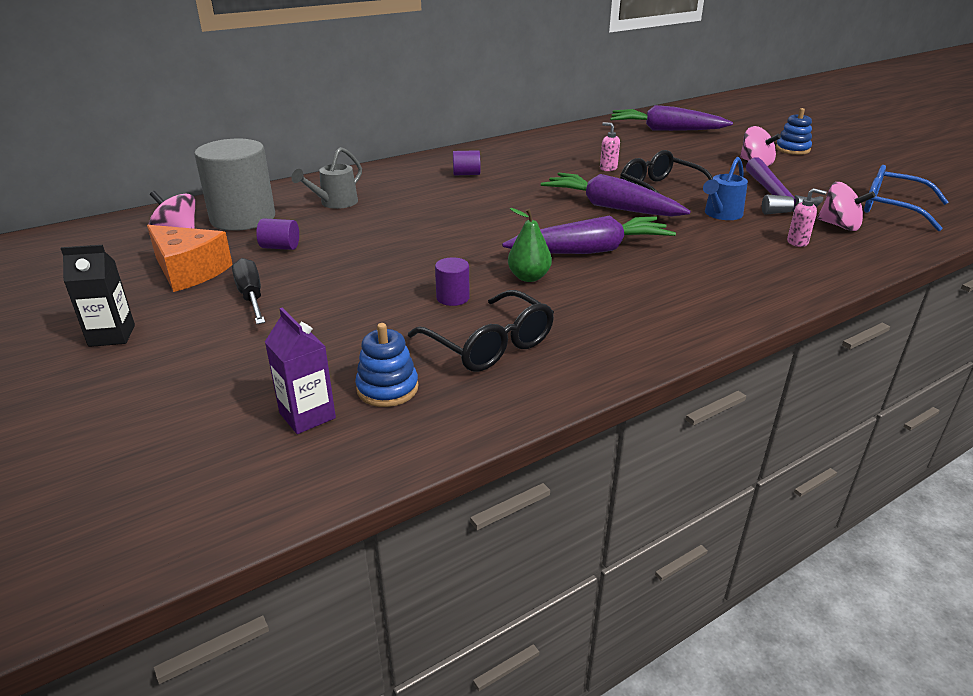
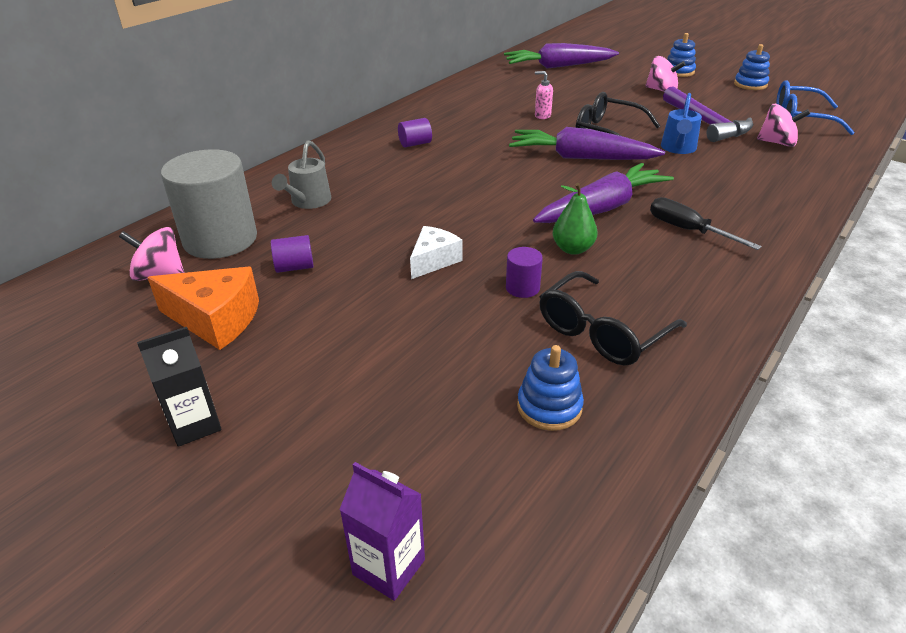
camera: 20 degrees left, 5 degrees up
black screwdriver [232,258,265,324] -> black screwdriver moved to [650,197,762,250]
purple carton [265,308,336,434] -> purple carton moved to [339,462,425,601]
black glasses [408,290,554,372] -> black glasses turned 105 degrees clockwise [539,271,687,366]
pink soap dispenser [787,188,827,247] -> none
none -> white cheese [410,226,463,279]
none -> blue stacking toy [734,44,770,90]

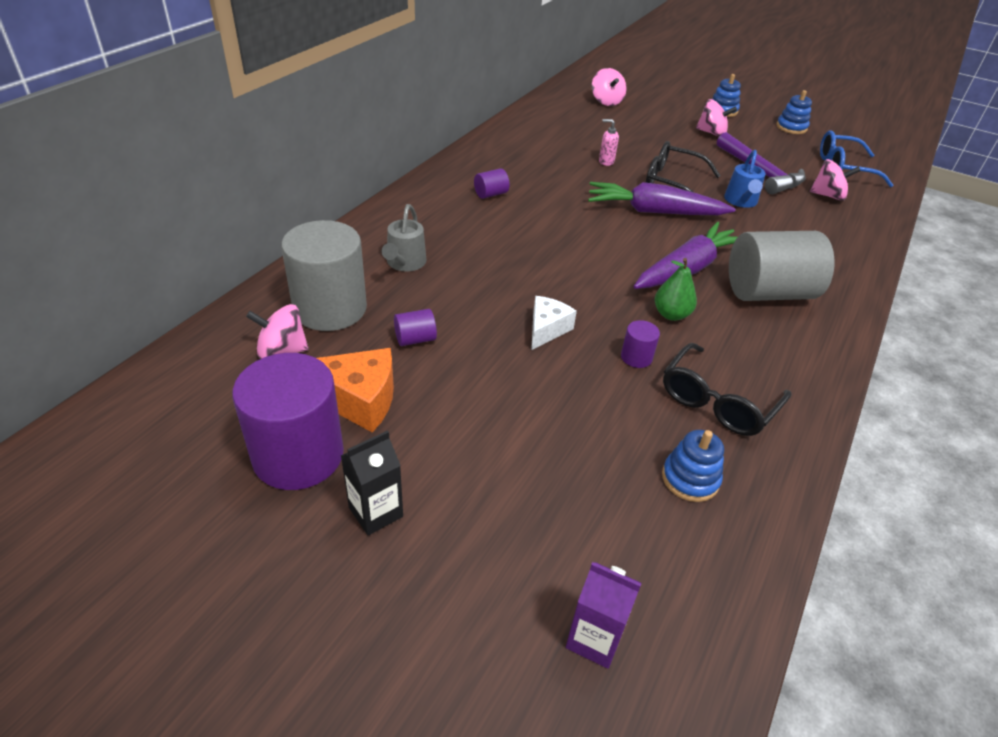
camera: 10 degrees left, 5 degrees up
purple carrot [504,43,619,69] -> pink spinning top [592,68,626,106]
black screwdriver [650,197,762,250] -> grey cylinder [729,231,834,301]
none -> purple cylinder [232,353,344,490]

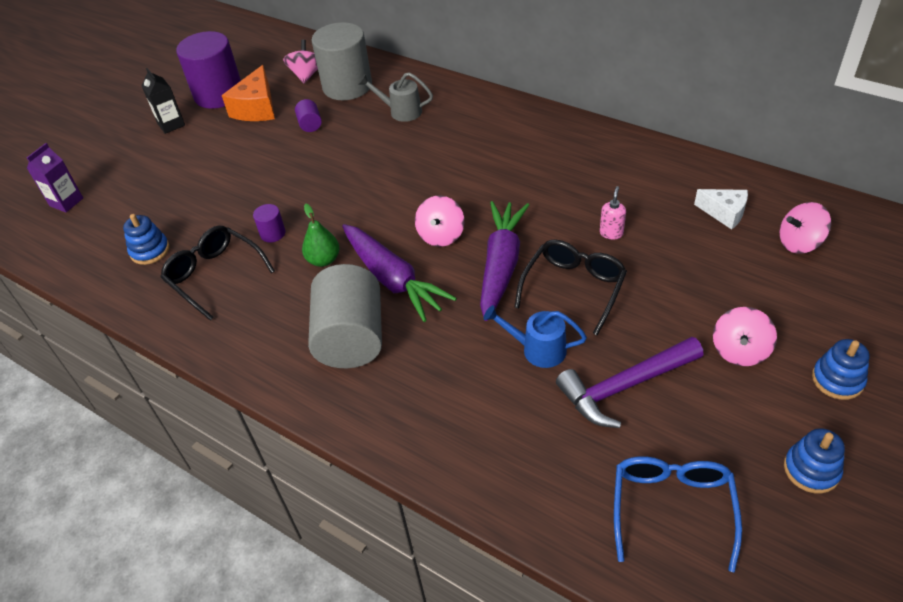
camera: 100 degrees right, 5 degrees up
purple cylinder [474,168,510,199] -> none
white cheese [531,296,577,350] -> white cheese moved to [694,189,748,229]
pink spinning top [810,159,860,201] -> pink spinning top moved to [415,196,464,247]

